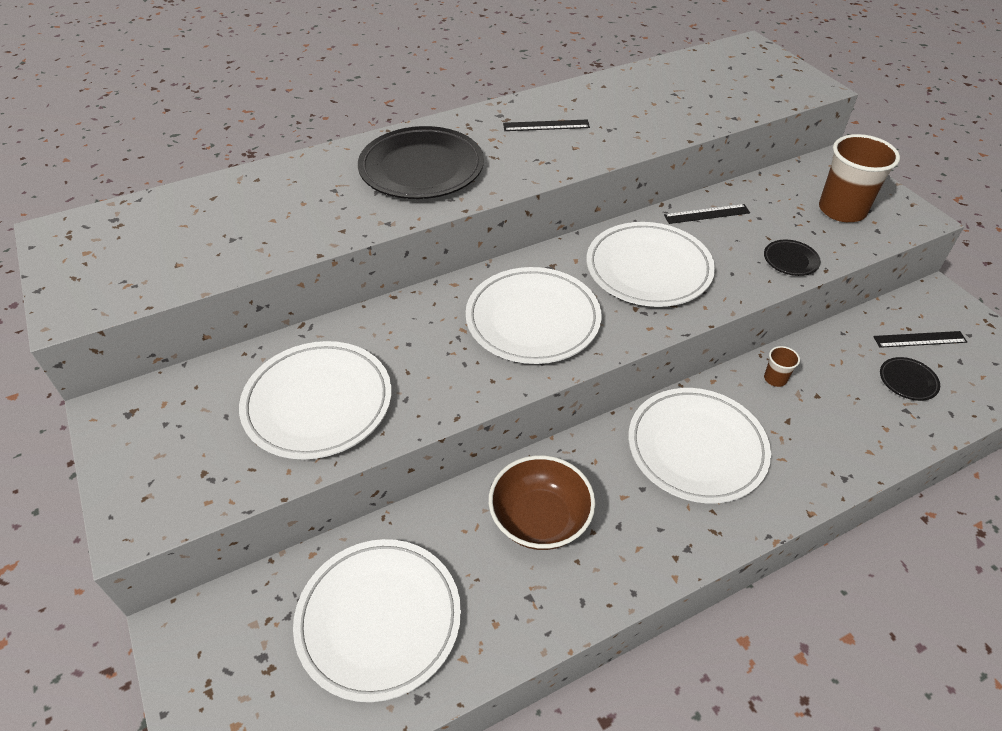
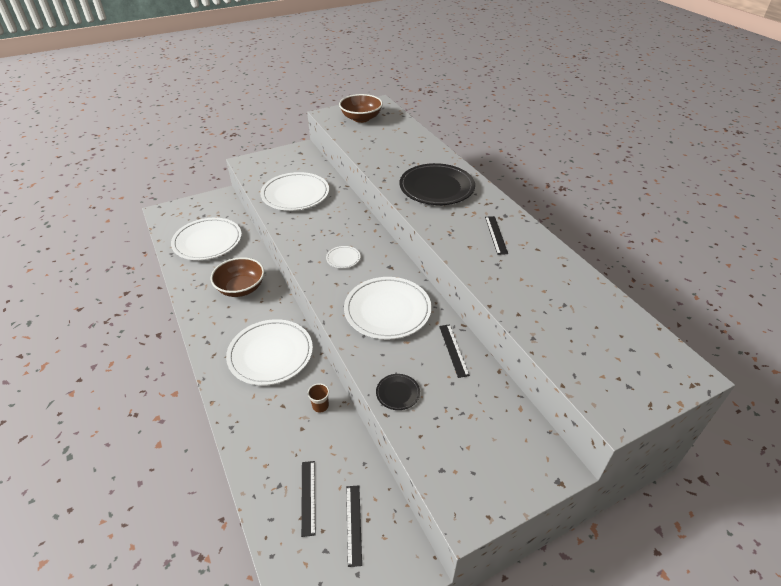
camera: 90 degrees right, 5 degrees down
white plate [465,267,602,364] -> white plate [326,246,361,268], size x0.44
brown cup [819,134,900,222] -> none
black plate [880,357,940,401] -> black ruler [301,461,315,537]
none -> brown bowl [339,94,383,123]

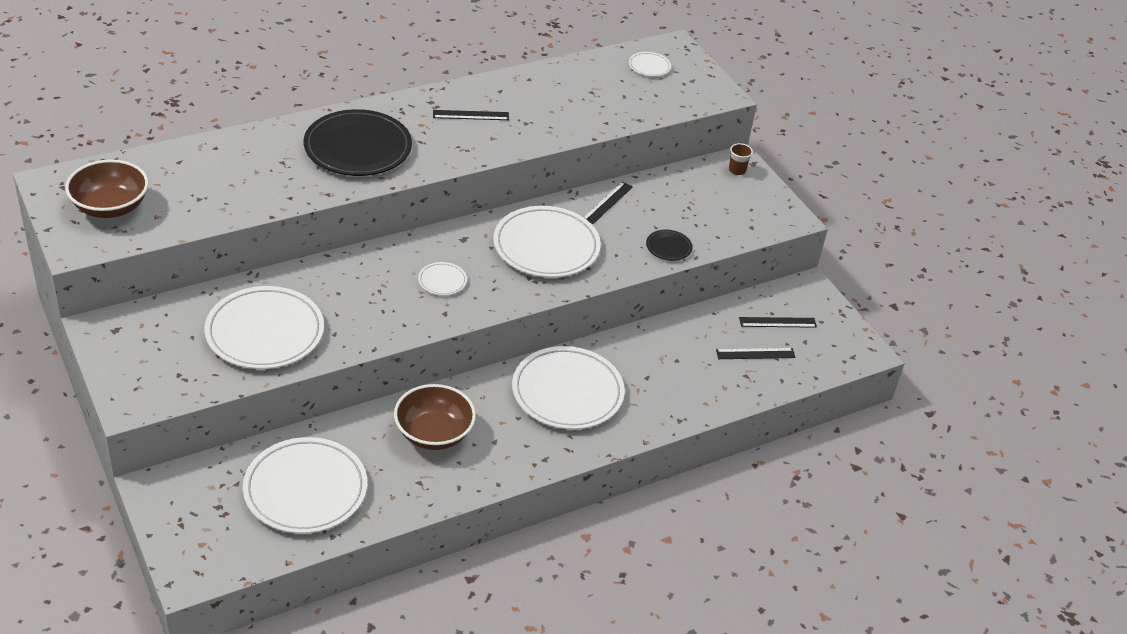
camera: 95 degrees left, 0 degrees up
brown cup [308,383,329,412] -> brown cup moved to [729,143,753,175]
black ruler [439,324,470,378] -> black ruler turned 45 degrees counterclockwise [583,181,633,224]
none -> white plate [629,52,671,77]

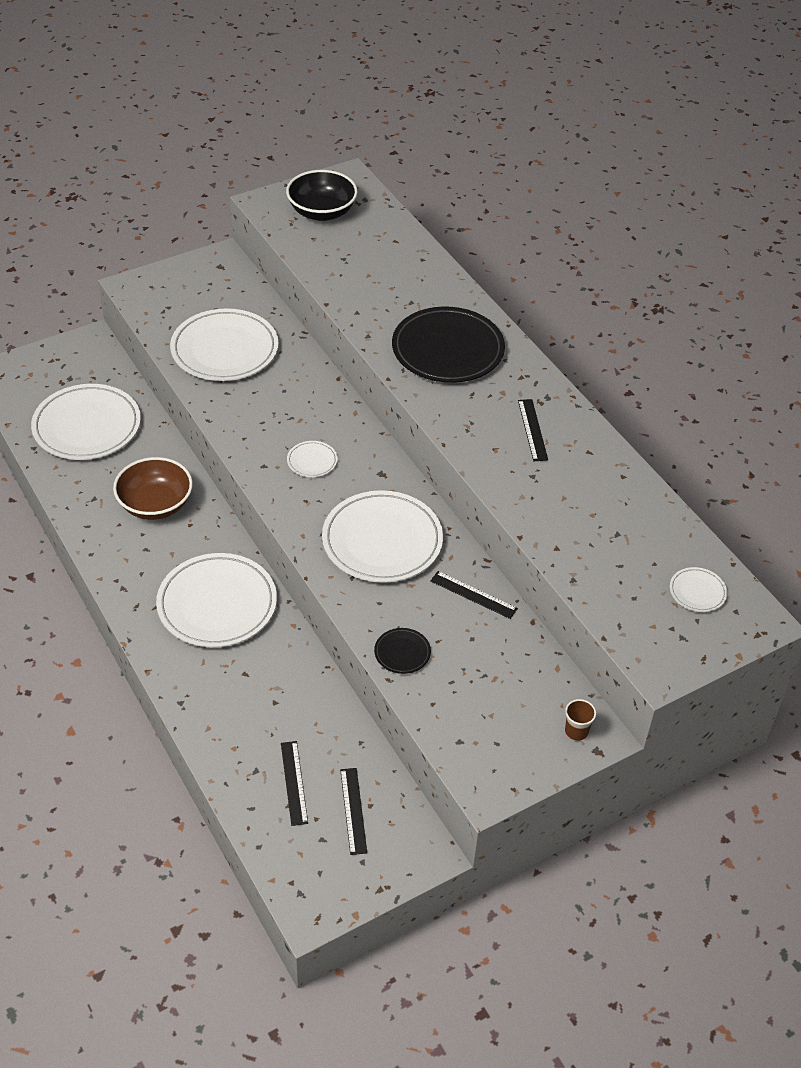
camera: 90 degrees right, 5 degrees up
brown bowl [65,160,148,218] -> black bowl [286,170,358,221]

